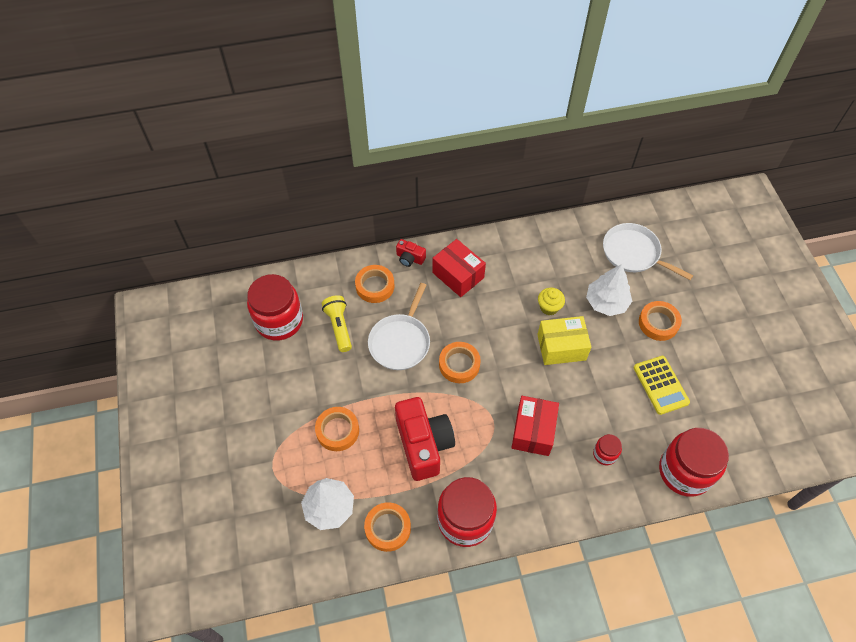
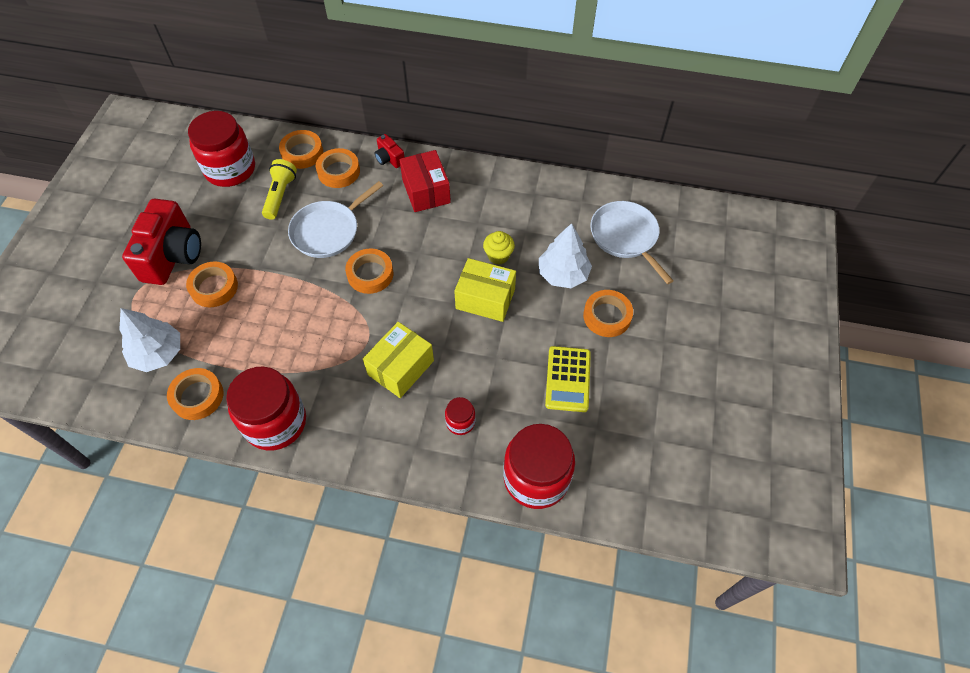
camera: 25 degrees right, 0 degrees up
red camera [395,397,455,481] -> red camera moved to [122,198,201,285]
red box [511,396,559,456] -> yellow box [363,322,434,398]
none -> orange tape [279,130,323,169]

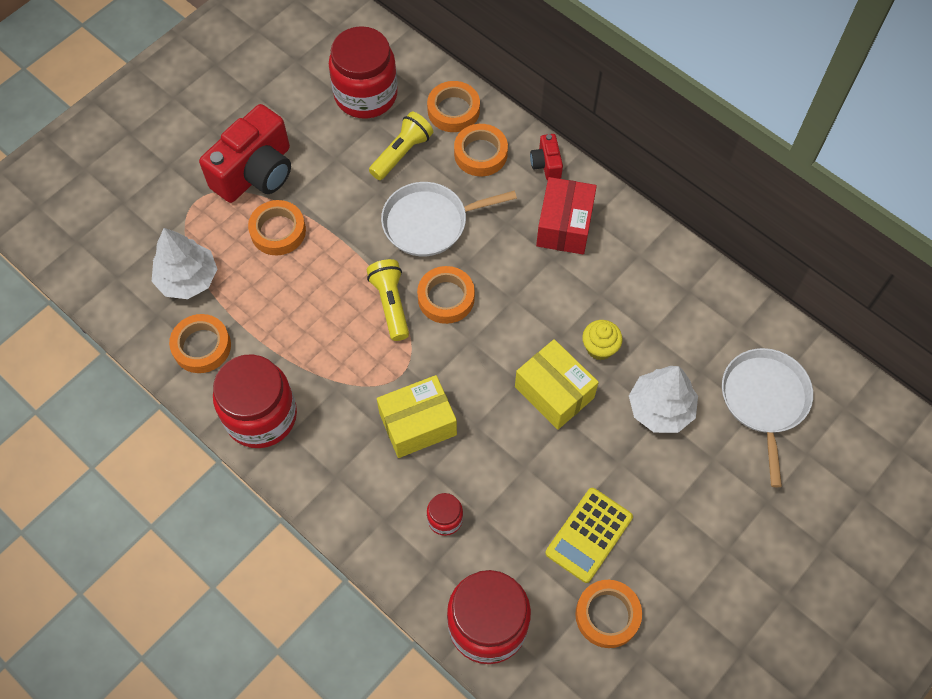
camera: 30 degrees right, 5 degrees up
orange tape [583,290,633,337] -> orange tape moved to [575,580,642,648]
none -> yellow flashlight [367,259,409,341]

